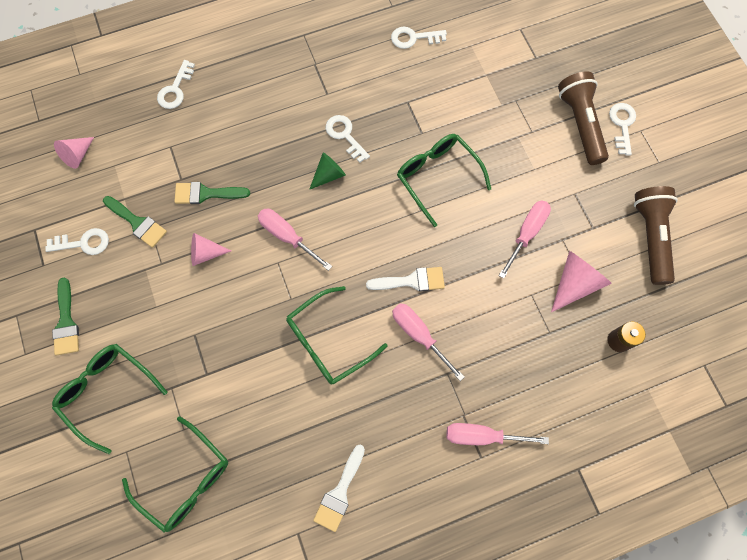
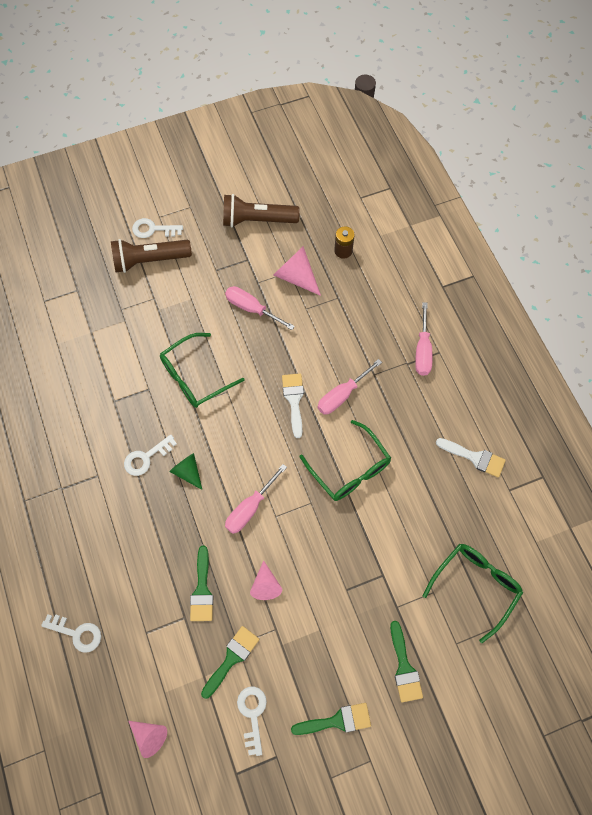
camera: 90 degrees left, 5 degrees down
green glasses [52,344,168,454] -> green brush [390,621,423,702]
white key [391,27,447,49] -> none

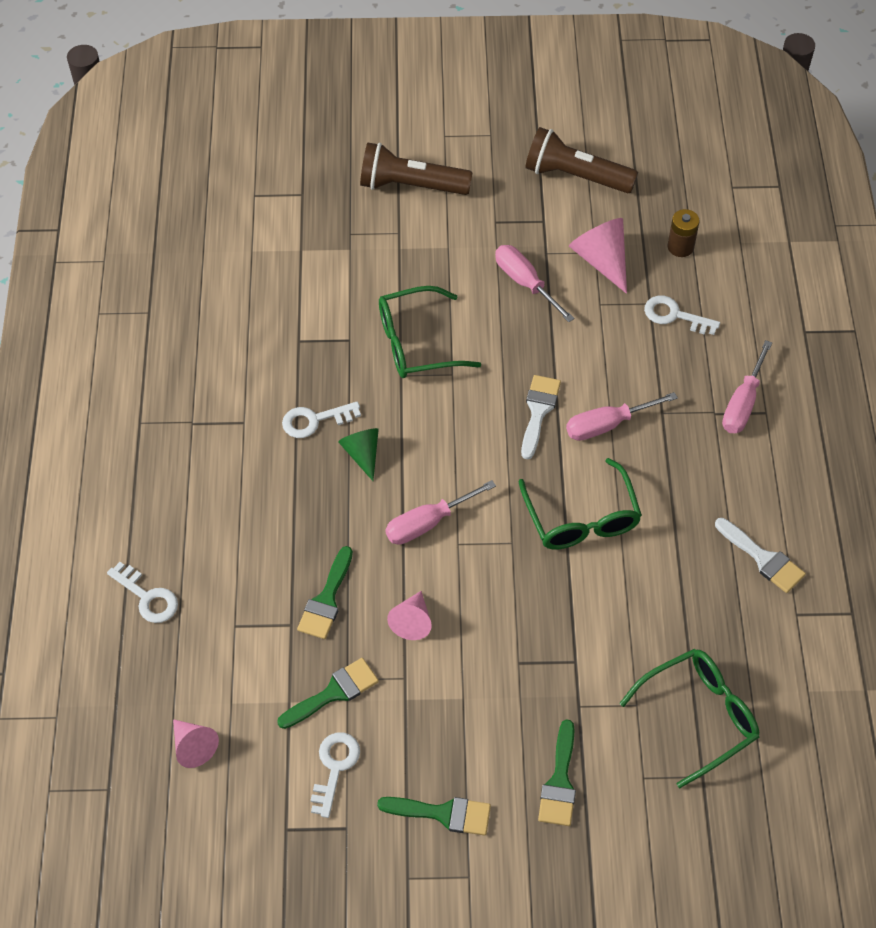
camera: 20 degrees right, 10 degrees down
white key [132,218,183,238] -> white key moved to [644,295,720,335]

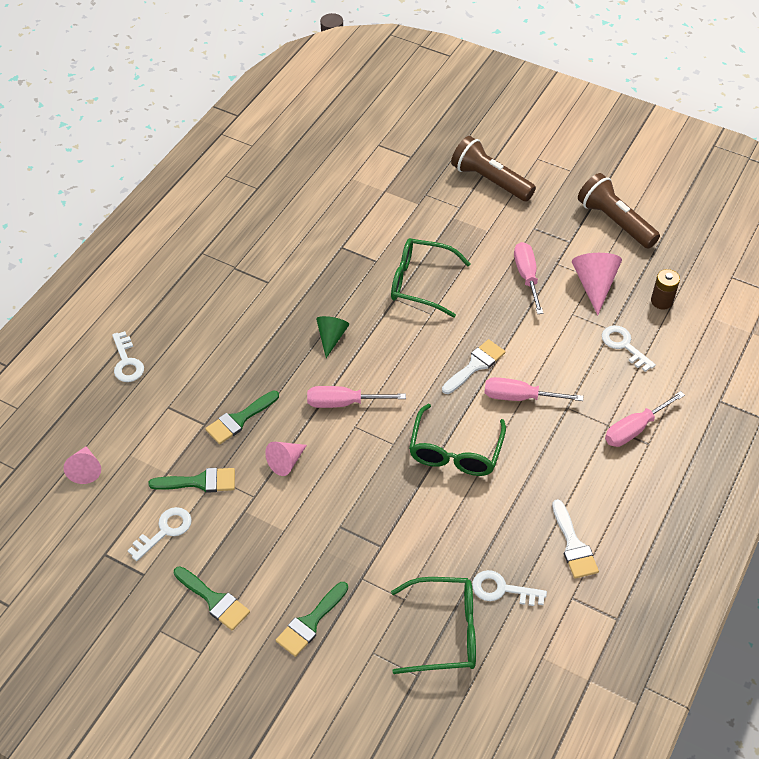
camera: 30 degrees right, 5 degrees down
white key [282,402,361,438] -> white key moved to [472,570,547,606]

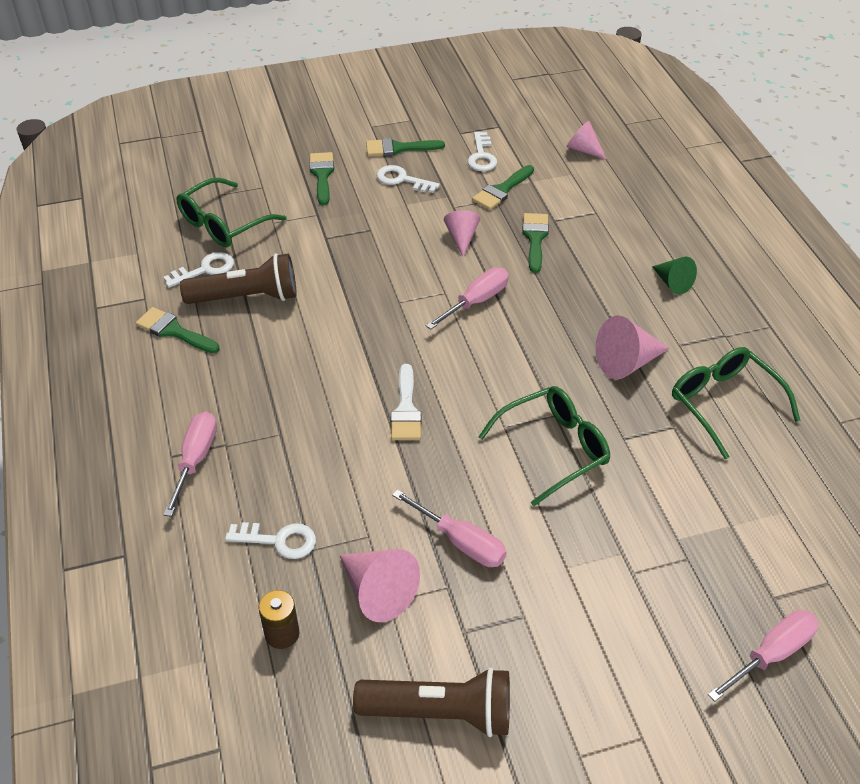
camera: 135 degrees right, 5 degrees down
white key [112,331,144,382] -> white key moved to [376,165,440,193]
green cone [316,316,349,358] -> green cone moved to [652,257,697,295]
green glasses [409,404,506,476] -> green glasses moved to [672,347,801,459]
brown flashlight [451,136,536,202] -> brown flashlight moved to [180,253,297,304]
pink screwdriver [484,377,583,401] -> pink screwdriver moved to [708,610,818,702]
white brush [552,499,599,579] -> green brush [136,307,219,353]
none -> pink cone [595,316,670,379]

